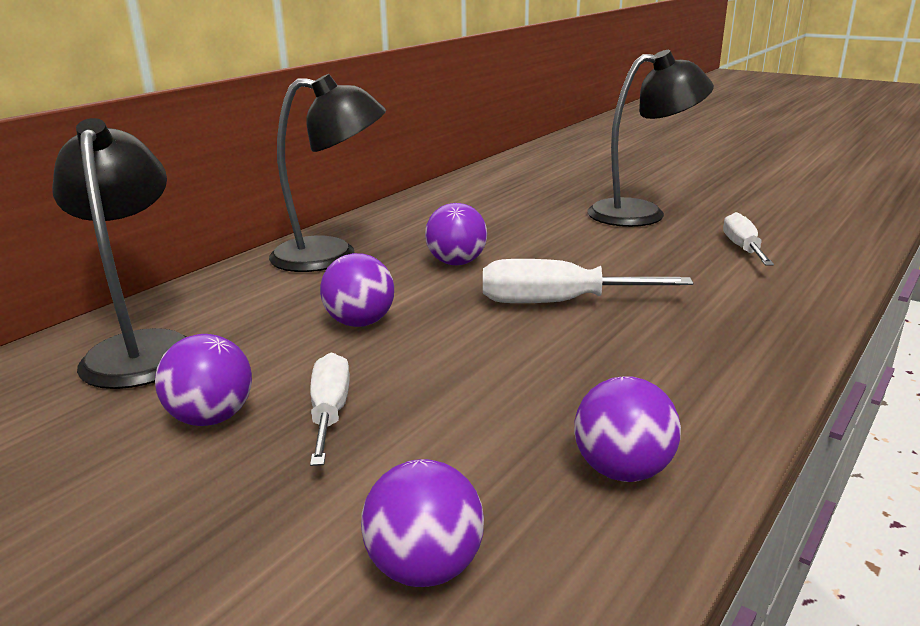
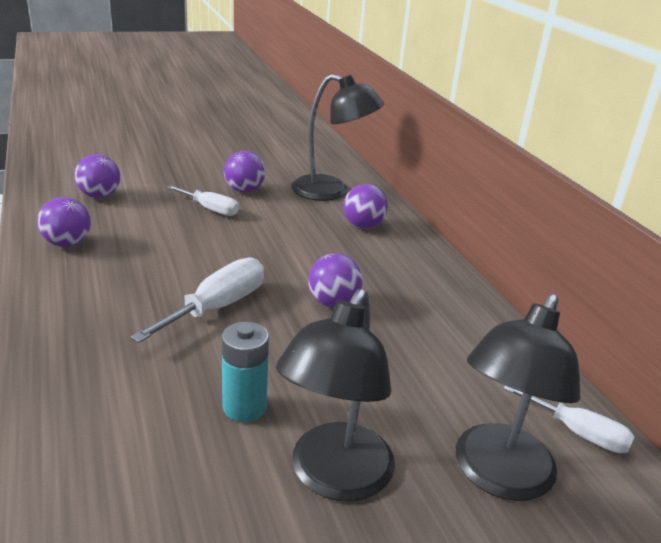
camera: 120 degrees right, 5 degrees up
black lamp [269,74,386,272] -> black lamp moved to [456,294,581,501]
purple ball [320,253,394,327] -> purple ball moved to [343,184,388,229]
white screwdriver [723,212,774,265] -> white screwdriver moved to [503,386,635,453]
none -> turquoise battery [222,322,269,422]

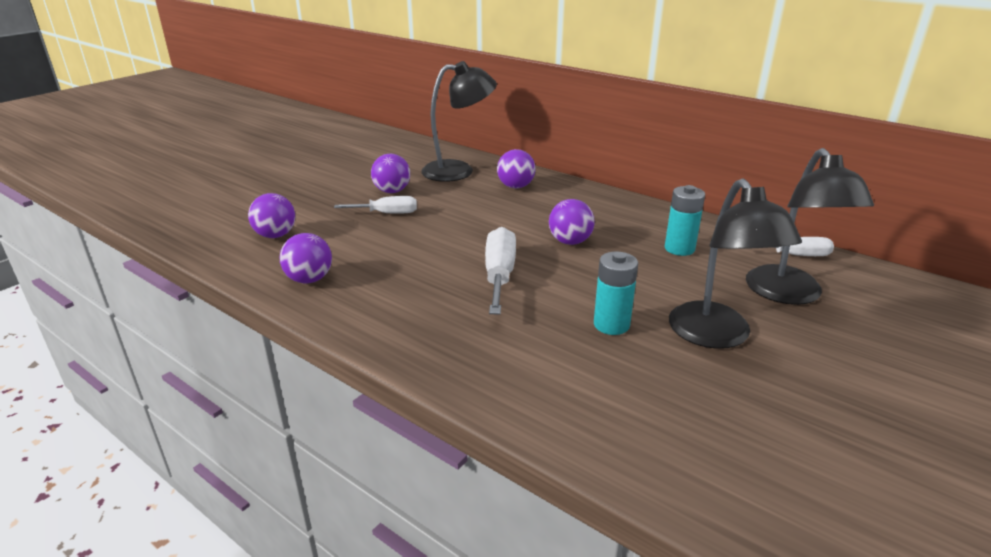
camera: 30 degrees left, 0 degrees up
none -> turquoise battery [665,185,705,256]

